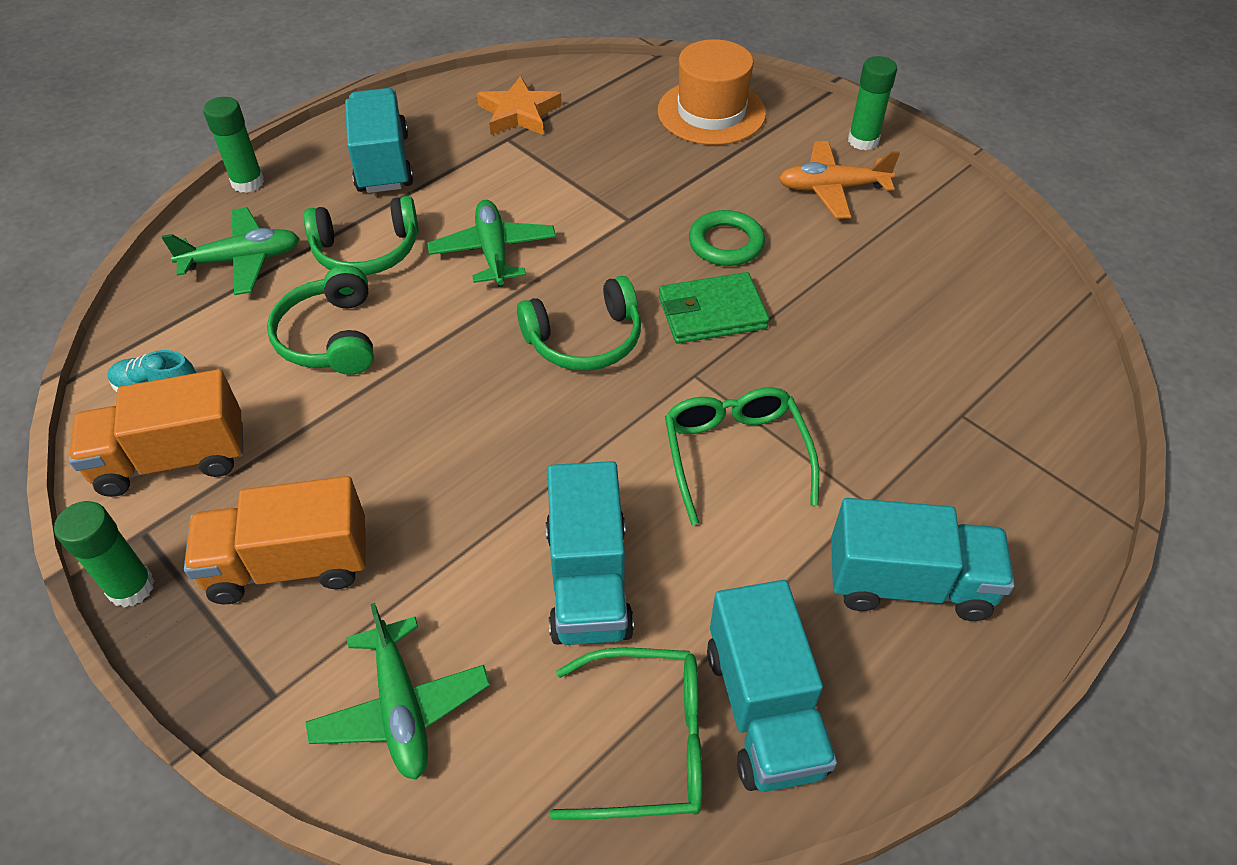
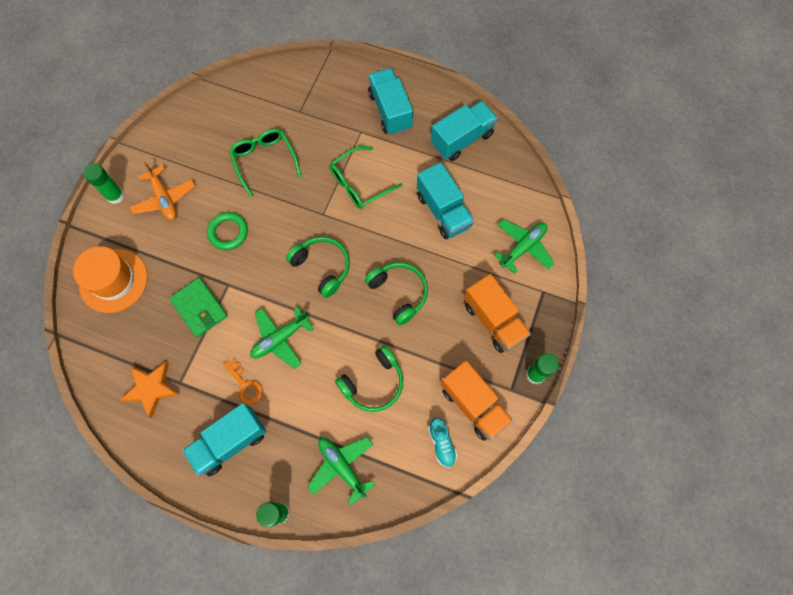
camera: 115 degrees left, 20 degrees up
green headphones [304,196,419,275] -> green headphones moved to [365,263,428,326]
turquoise truck [546,461,634,645] -> turquoise truck turned 90 degrees clockwise [417,162,474,239]
green glasses [549,648,703,820] -> green glasses moved to [229,129,301,197]
green wallet [659,272,769,344] -> green wallet moved to [169,278,228,337]
none -> orange key [224,358,263,405]

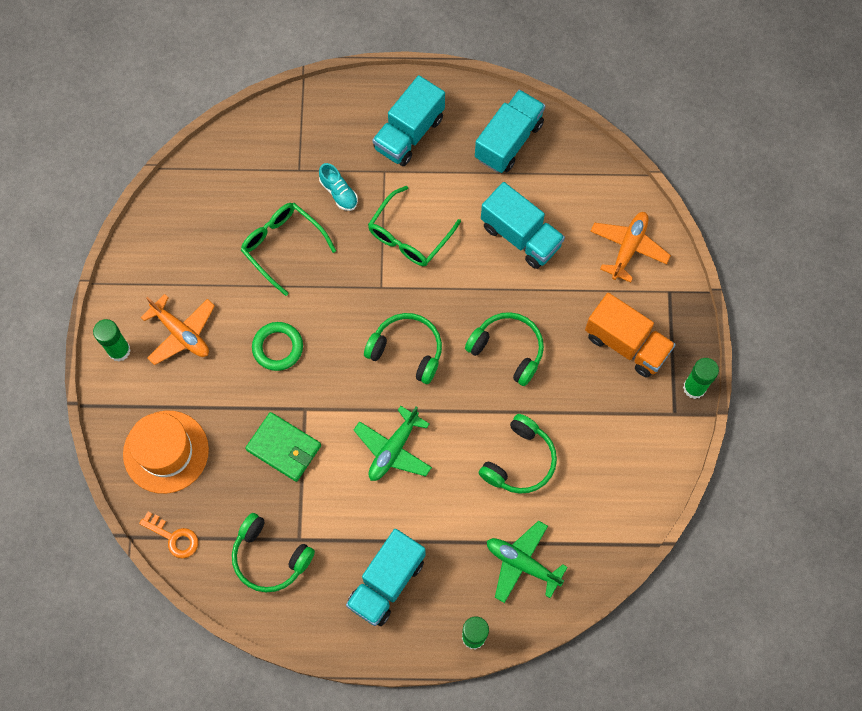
camera: 20 degrees left, 0 degrees up
orange star [120,362,180,418] -> green headphones [232,513,315,592]
orange key [224,358,263,405] -> orange key moved to [139,512,198,558]
turquoise truck [368,68,413,135] -> turquoise truck turned 105 degrees counterclockwise [372,75,445,166]
turquoise shoe [428,418,457,468] -> turquoise shoe moved to [319,163,358,211]
orange truck [441,361,513,441] -> none
green plane [494,219,554,274] -> orange plane [590,212,671,283]

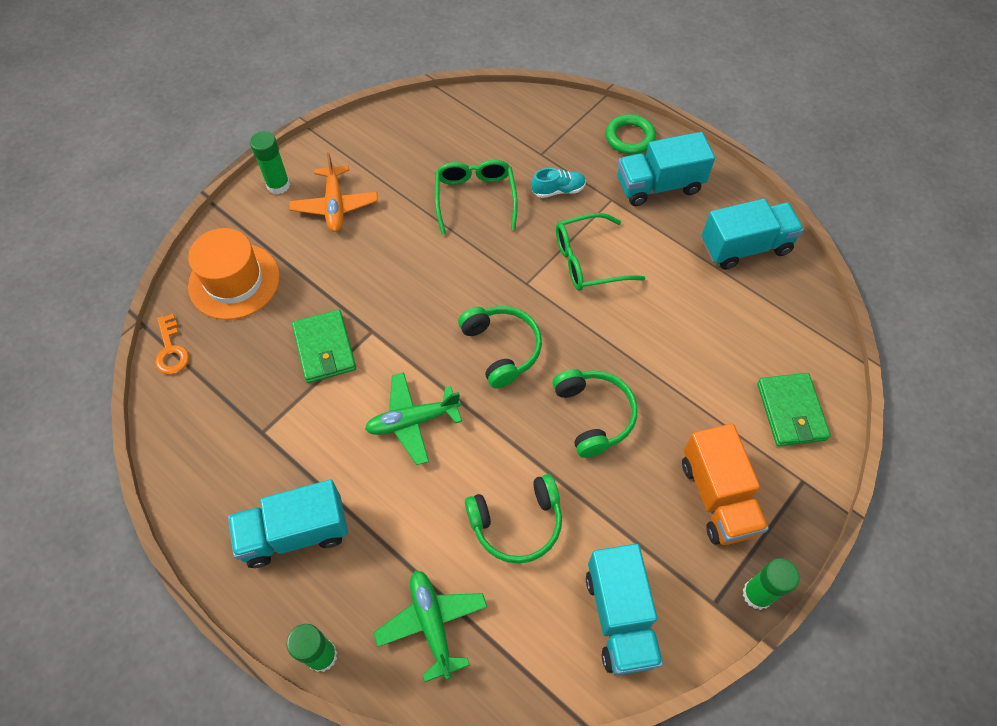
camera: 40 degrees right, 10 degrees down
green headphones [232,513,315,592] -> none
green ring [252,322,303,371] -> green ring moved to [606,114,656,155]
turquoise shoe [319,163,358,211] -> turquoise shoe turned 105 degrees counterclockwise [531,168,586,198]
turquoise truck [481,182,565,269] -> turquoise truck moved to [586,544,663,675]
orange plane [590,212,671,283] -> green wallet [757,373,831,446]

